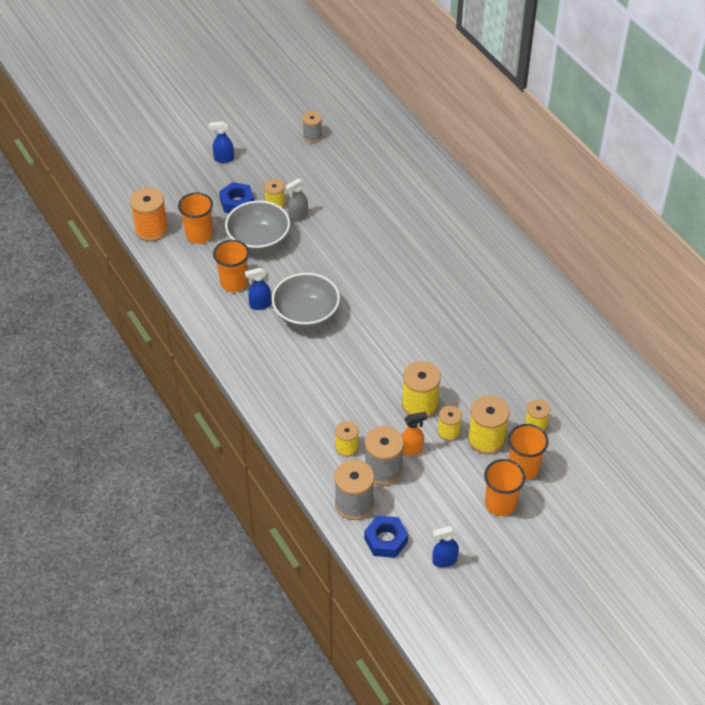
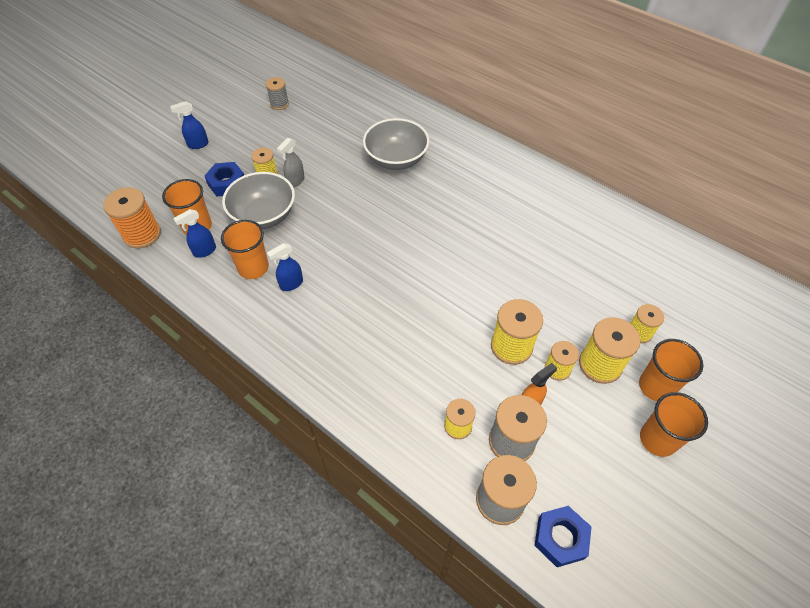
camera: 20 degrees left, 5 degrees up
grey bowl [272,273,340,329] -> grey bowl moved to [363,118,429,170]
blue spray bottle [432,526,459,567] -> blue spray bottle moved to [173,209,216,258]

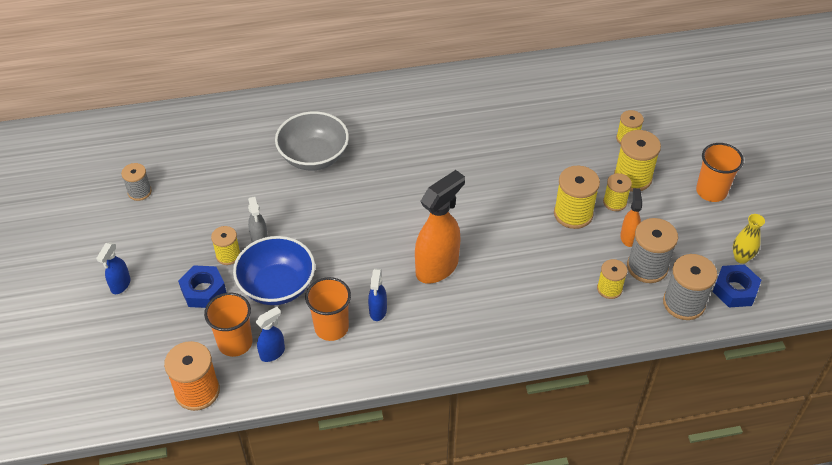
camera: 50 degrees left, 5 degrees down
blue spray bottle [173,209,216,258] -> blue spray bottle turned 135 degrees counterclockwise [256,307,285,362]
grey bowl [222,172,295,229] -> blue bowl [233,236,315,305]
orange cup [639,339,703,401] -> none
none -> orange spray bottle [415,170,465,284]
none -> yellow vase [733,214,765,264]

